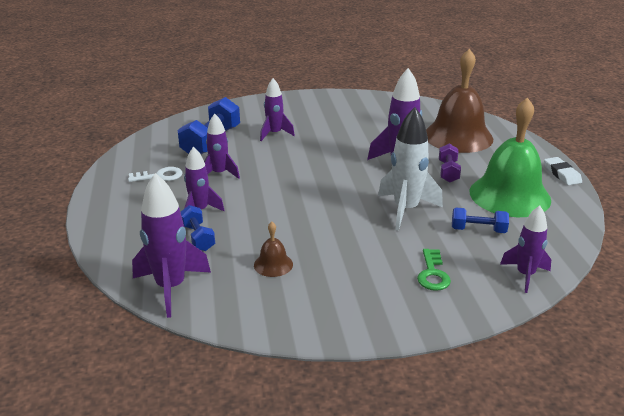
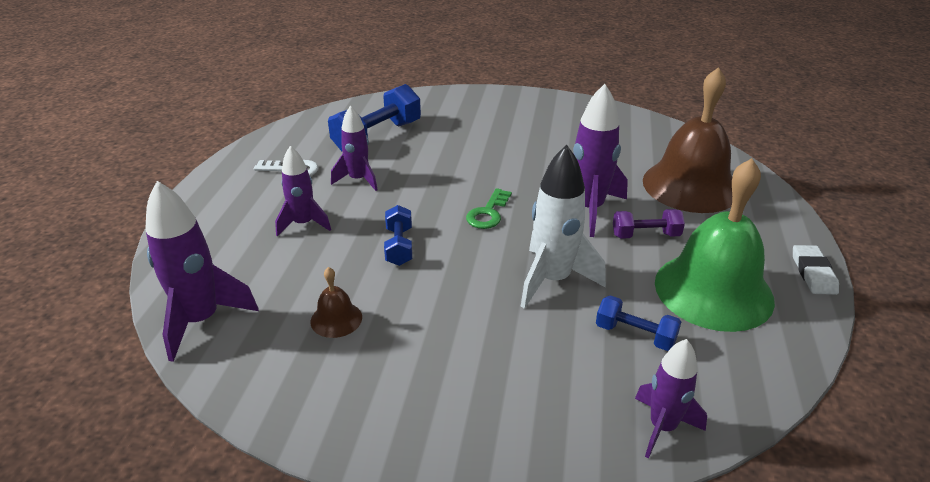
camera: 20 degrees right, 5 degrees up
blue dumbbell [181,205,215,251] -> blue dumbbell moved to [384,205,412,266]
purple rocket [260,78,295,141] -> none
green key [417,249,451,291] -> green key moved to [466,188,512,229]
purple dumbbell [439,143,461,183] -> purple dumbbell turned 60 degrees clockwise [613,209,685,239]

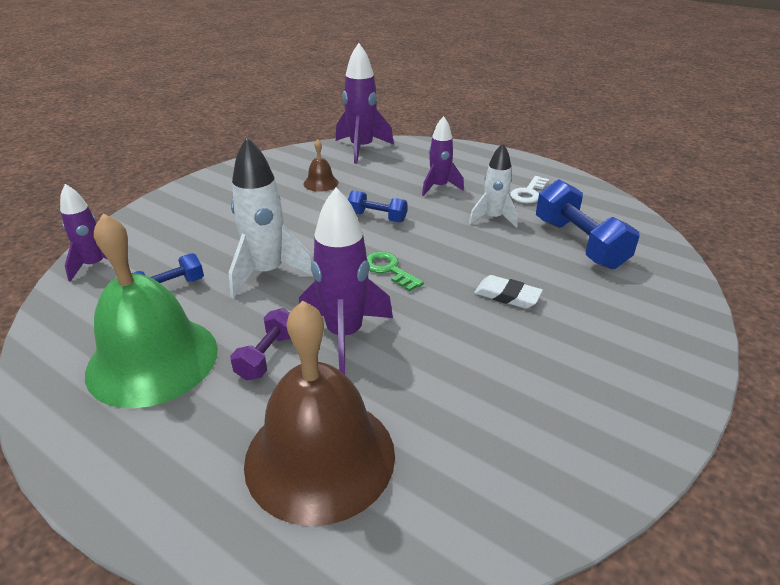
camera: 115 degrees right, 0 degrees up
purple rocket [331,105,378,191] -> white rocket [469,143,518,228]
white eraser [793,245,839,295] -> white eraser moved to [474,275,543,309]

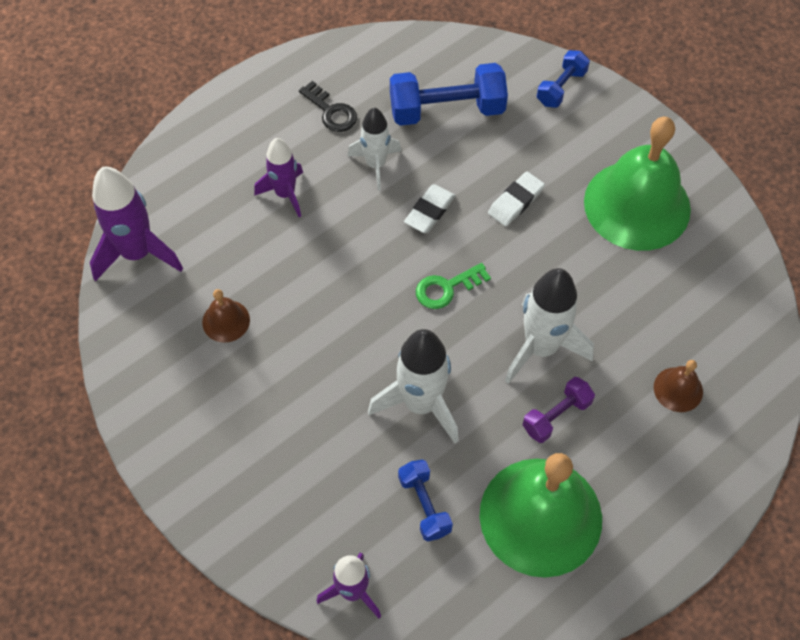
camera: 75 degrees left, 25 degrees up
purple dumbbell [230,308,291,381] -> purple dumbbell turned 75 degrees counterclockwise [522,377,595,443]
brown bell [244,300,395,526] -> brown bell [654,360,703,412], size x0.42
purple rocket [299,188,393,374] -> white rocket [505,268,594,384]
blue dumbbell [348,190,407,222] -> blue dumbbell moved to [537,50,590,108]
white key [510,176,549,203] -> black key [299,81,357,132]
none -> white eraser [404,185,455,233]
none -> green bell [584,117,691,251]

